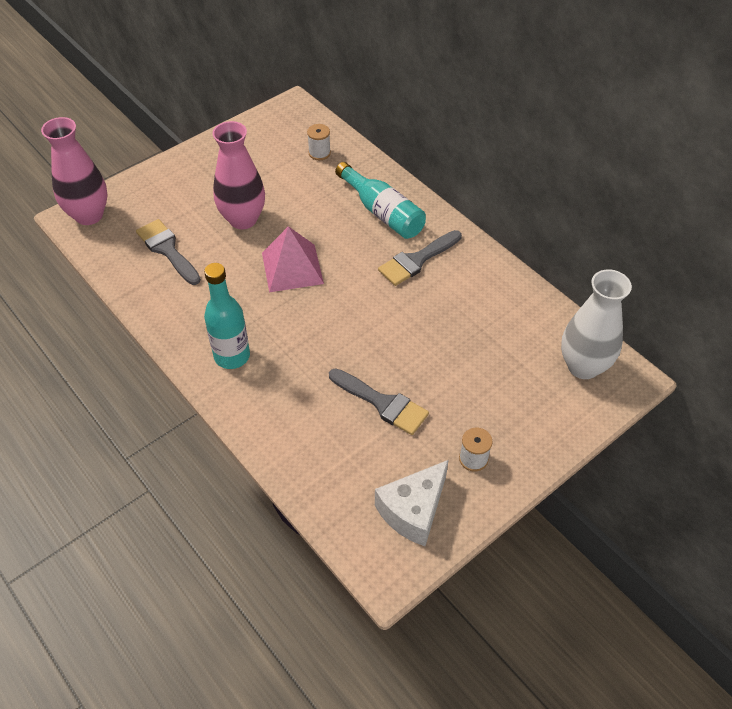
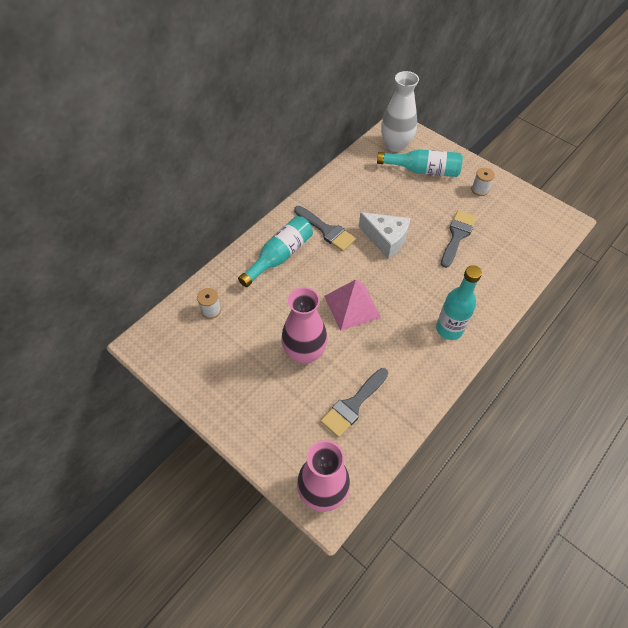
camera: 100 degrees left, 5 degrees up
white cheese [375,460,449,546] -> white cheese moved to [359,212,410,259]
none -> turquoise bottle [377,149,463,177]

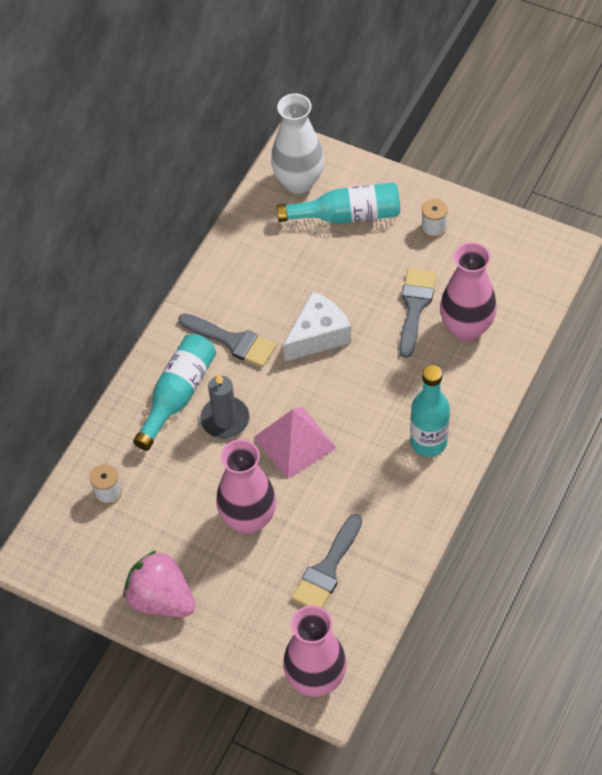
camera: 10 degrees left, 0 degrees up
white cheese [359,212,410,259] -> white cheese turned 60 degrees counterclockwise [283,291,351,362]
none -> pink strawberry [123,550,195,617]
none -> grey candle [200,373,250,438]
none -> pink vase [440,242,497,341]

